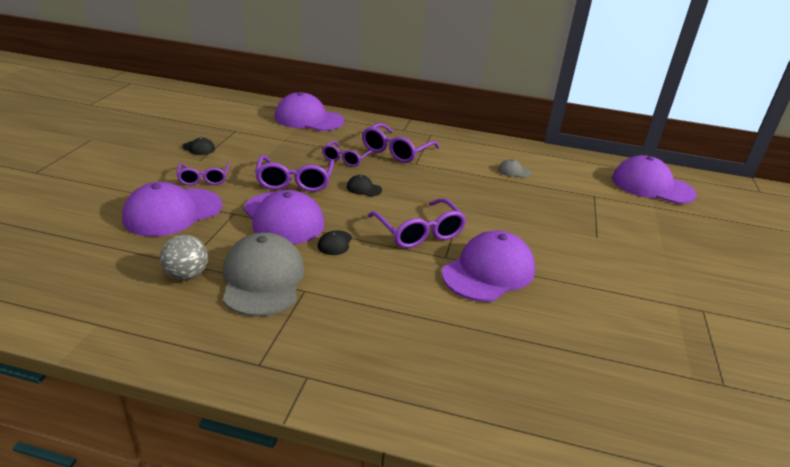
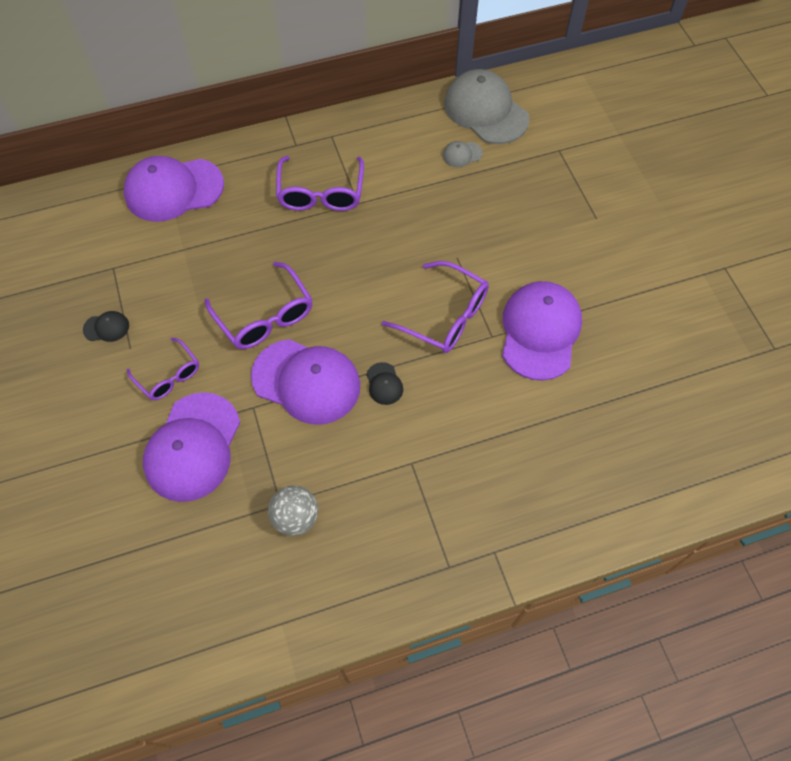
camera: 30 degrees left, 30 degrees up
grey cap [223,232,305,317] -> grey cap moved to [444,69,529,144]
purple glasses [322,141,374,167] -> none
black cap [347,175,382,196] -> none
purple cap [612,155,697,204] -> none

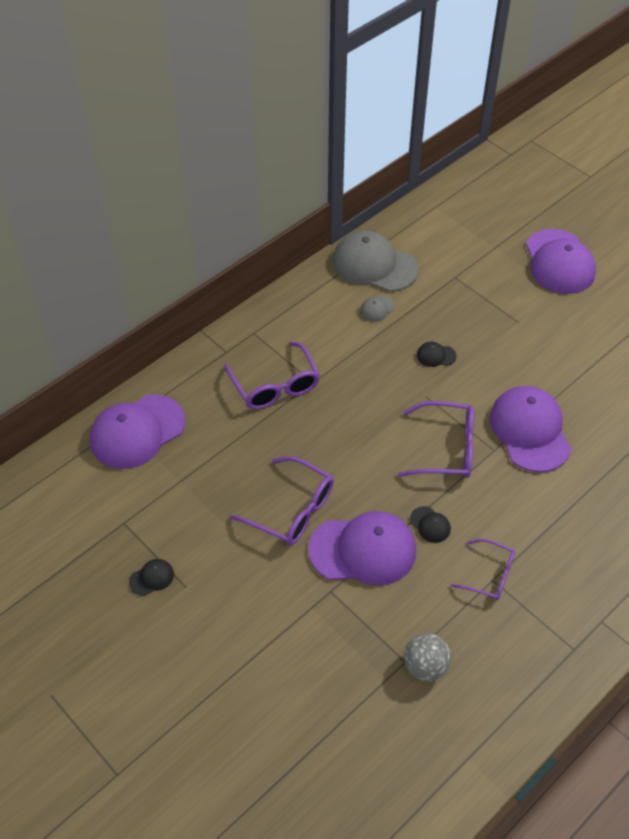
camera: 25 degrees left, 10 degrees down
purple glasses [127,338,199,400] -> purple glasses moved to [451,539,515,600]
purple cap [143,392,240,502] -> purple cap moved to [526,229,596,294]
none -> black cap [417,342,457,367]

